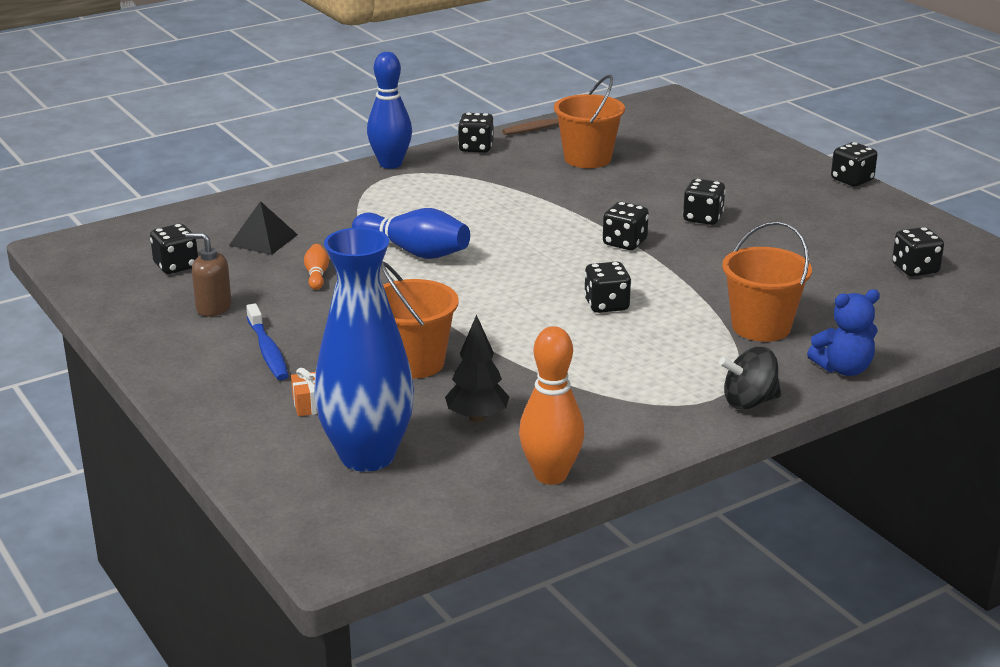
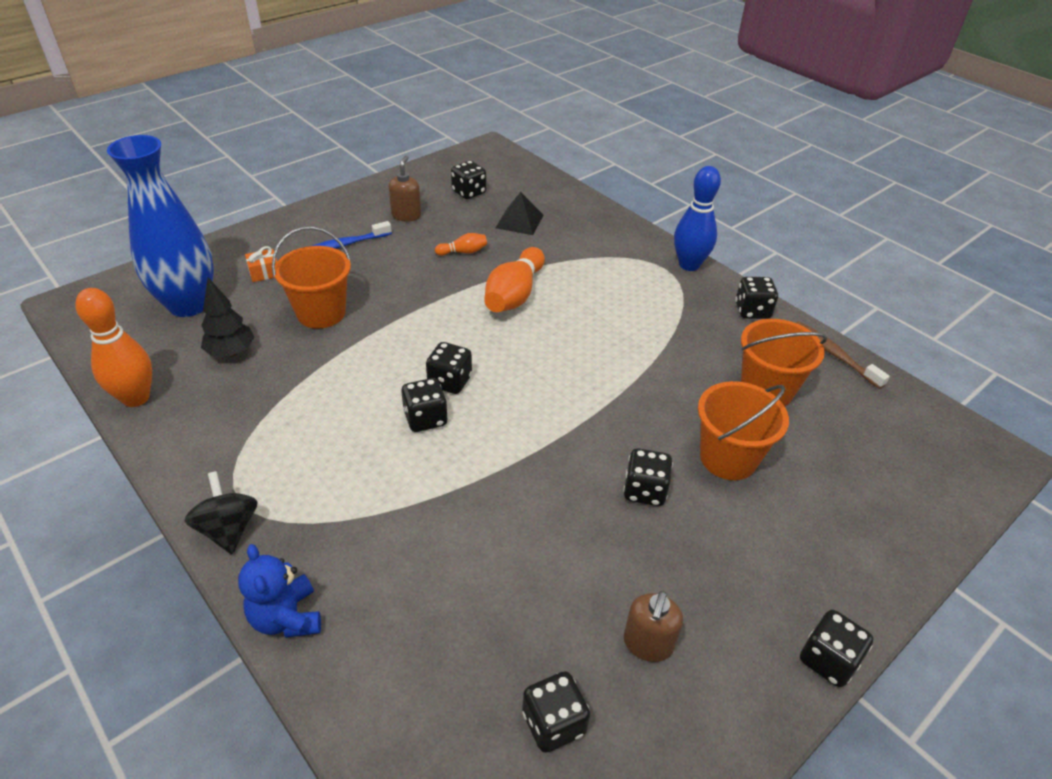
camera: 80 degrees right, 15 degrees up
blue bowling pin [352,208,470,259] -> orange bowling pin [484,247,545,312]
black dice [603,202,649,250] -> black dice moved to [426,342,472,394]
orange bucket [722,221,812,342] -> orange bucket moved to [698,381,789,480]
none -> brown soap dispenser [624,591,683,662]

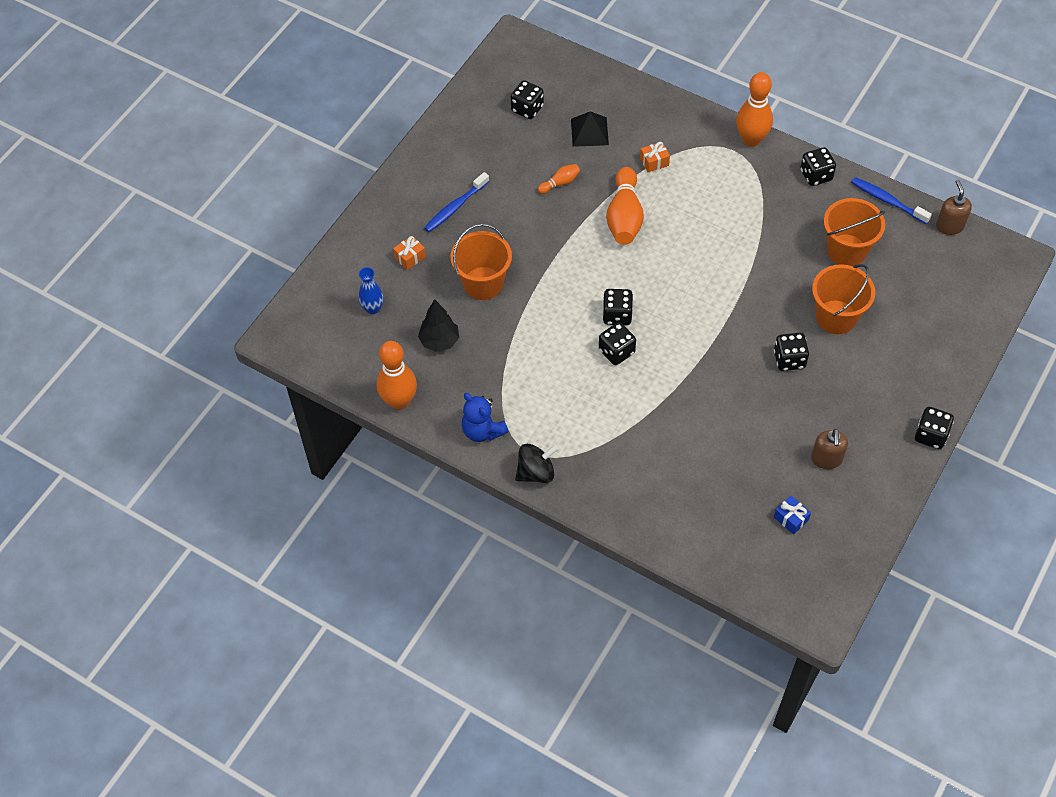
camera: 15 degrees left, 15 degrees up
blue vase [107,135,214,317] -> blue vase [359,267,384,314], size x0.42
black spinning top [184,471,258,554] -> black spinning top turned 105 degrees clockwise [515,444,558,483]
blue teddy bear [238,544,321,638] -> blue teddy bear moved to [462,393,509,442]
brown soap dispenser [389,156,421,222] -> brown soap dispenser moved to [936,180,972,235]
black dice [522,671,590,753] -> blue gift [774,496,811,534]
blue bowling pin [674,166,721,271] -> orange bowling pin [736,72,773,147]
brown toothbrush [796,321,890,389] -> blue toothbrush [851,177,932,224]
none -> orange gift [640,142,670,172]

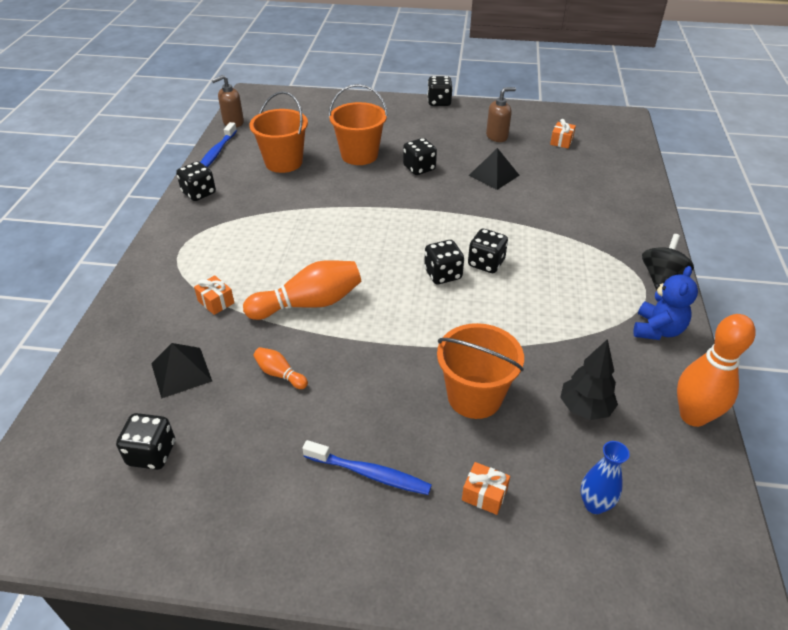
camera: 115 degrees left, 15 degrees down
black spinning top [515,444,558,483] -> black spinning top turned 75 degrees clockwise [642,234,694,290]
orange bowling pin [736,72,773,147] -> none
blue gift [774,496,811,534] -> orange gift [550,119,576,148]
none -> black pyramid [468,148,520,190]

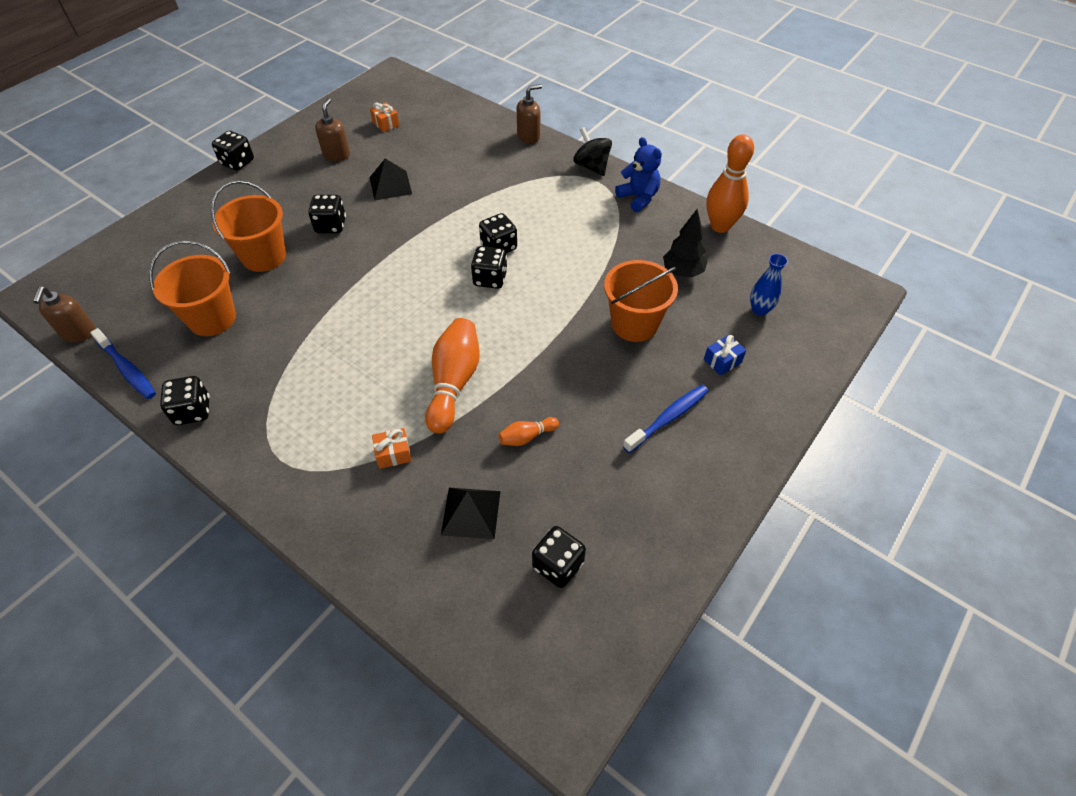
camera: 60 degrees left, 10 degrees up
orange gift [462,462,510,515] -> blue gift [704,335,746,376]
none -> brown soap dispenser [517,84,542,144]

